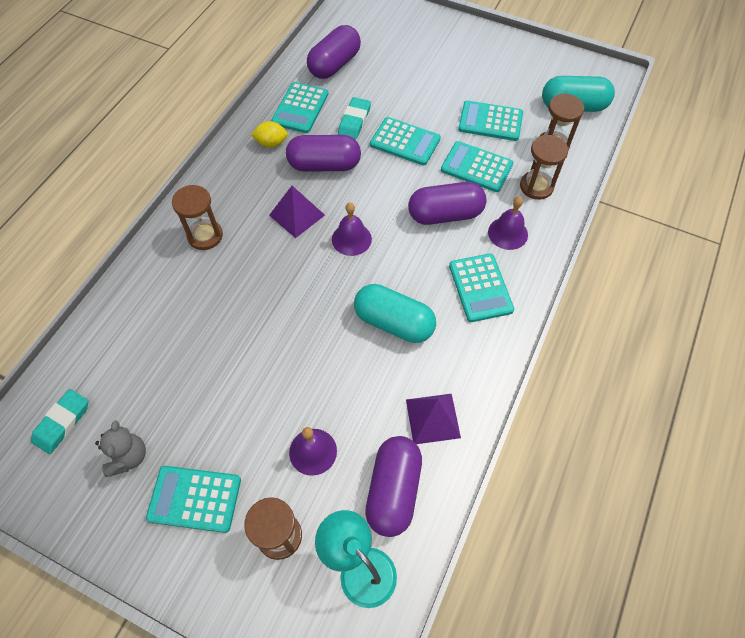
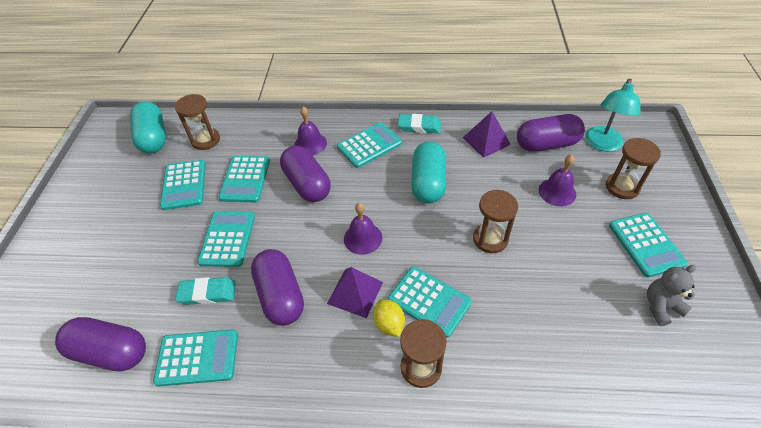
camera: 110 degrees left, 10 degrees down
turquoise eraser [31,389,88,454] -> turquoise eraser moved to [398,114,441,133]
yellow lemon [251,121,288,148] -> yellow lemon moved to [373,299,405,337]
brown hourglass [520,135,568,200] -> brown hourglass moved to [473,190,518,253]
none -> turquoise calculator [388,266,472,338]

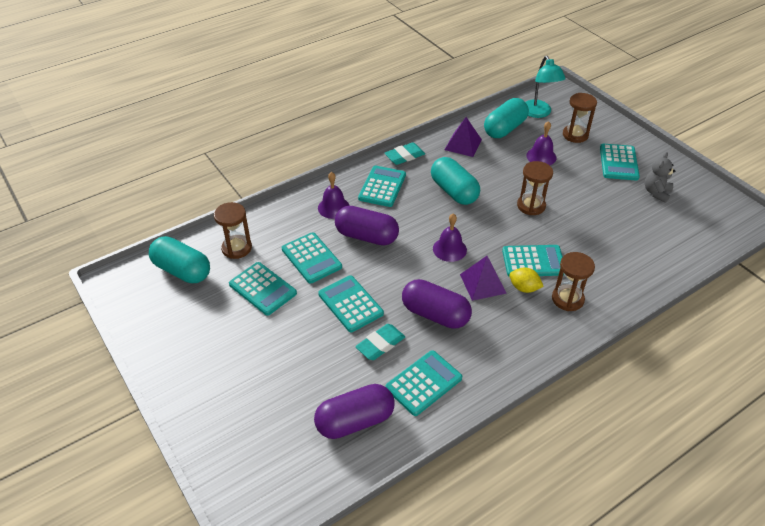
camera: 40 degrees left, 5 degrees down
purple capsule [517,114,585,152] -> turquoise capsule [484,98,529,138]
turquoise calculator [609,213,688,278] -> turquoise calculator turned 60 degrees clockwise [600,144,640,180]

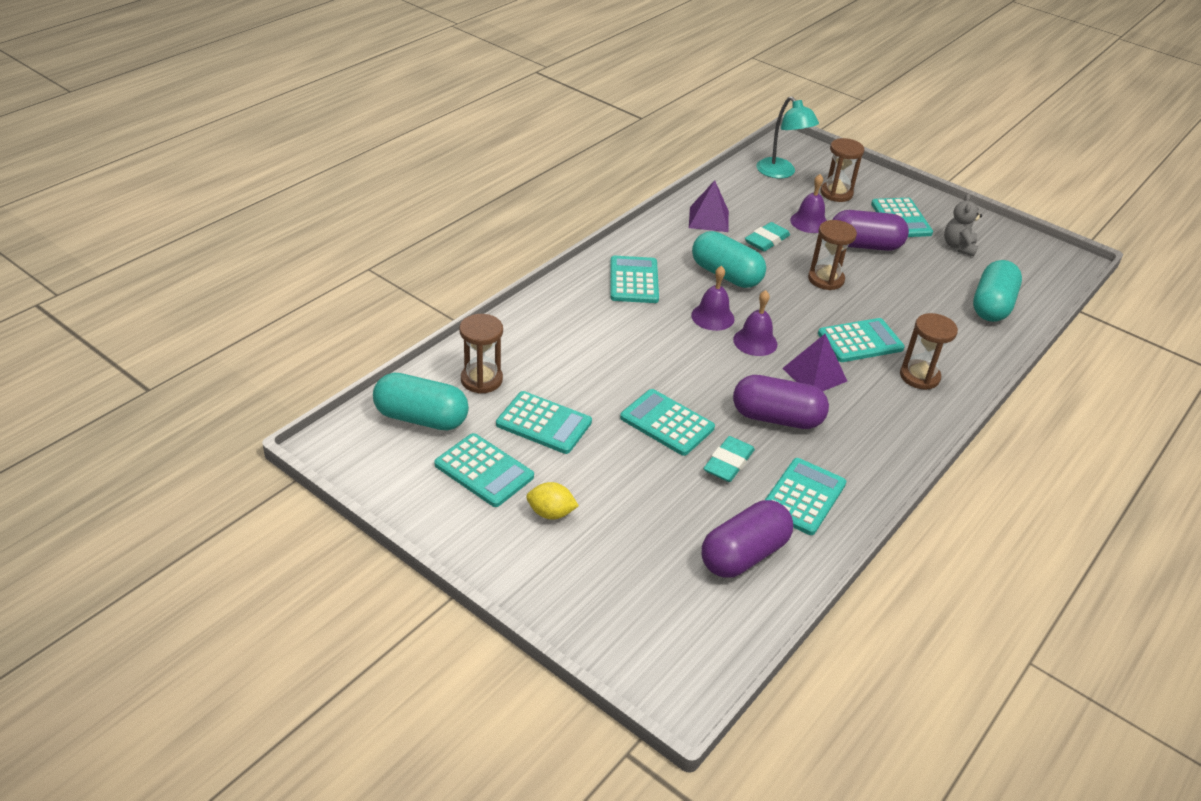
camera: 20 degrees left, 5 degrees down
turquoise calculator [282,232,342,284] -> turquoise calculator moved to [434,433,534,507]
purple bell [318,172,350,219] -> purple bell moved to [691,266,735,331]
purple capsule [335,206,399,245] -> purple capsule moved to [832,210,909,251]
turquoise eraser [385,142,425,165] -> turquoise eraser moved to [745,222,790,252]
turquoise capsule [484,98,529,138] -> turquoise capsule moved to [973,260,1022,322]
yellow lemon [509,267,544,293] -> yellow lemon moved to [526,482,579,520]

